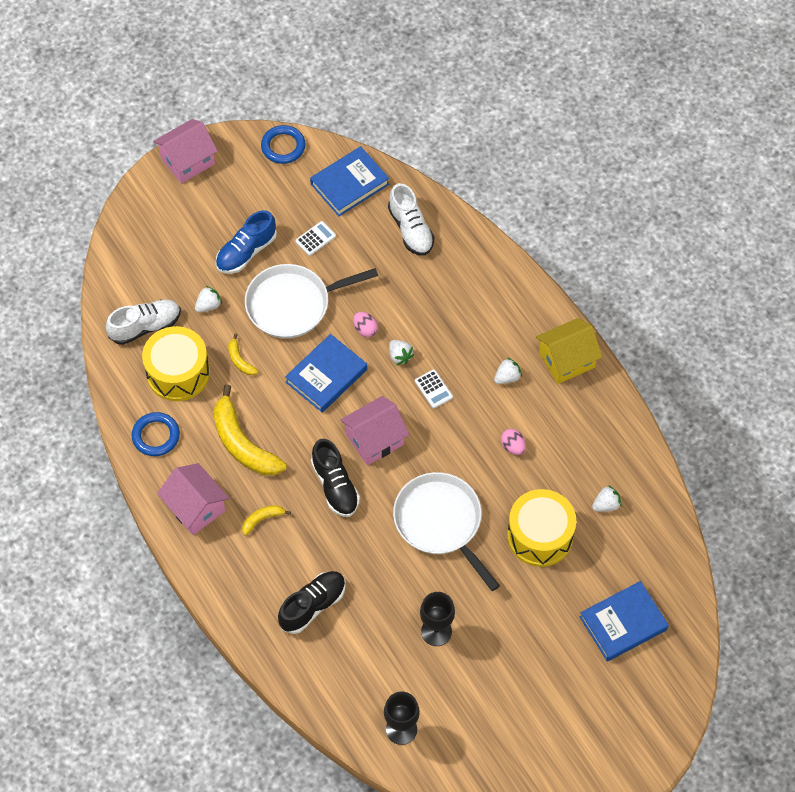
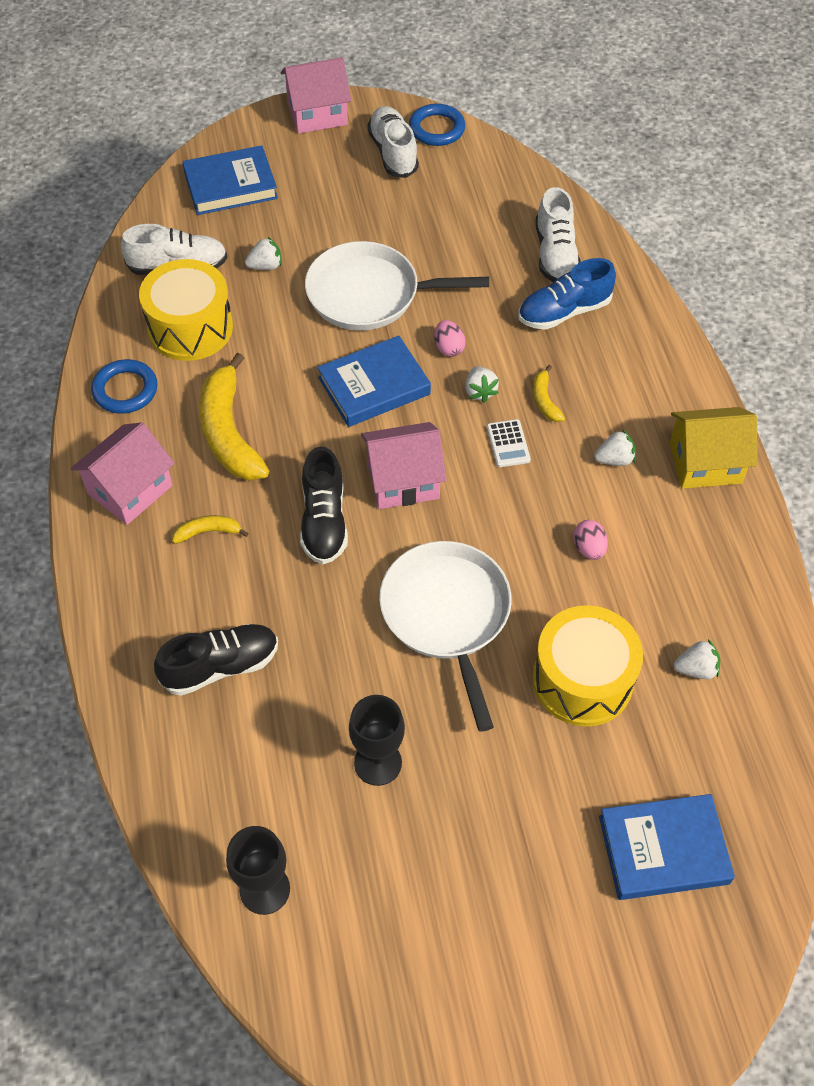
camera: 20 degrees right, 5 degrees down
pink house [157,463,229,535] -> pink house turned 60 degrees clockwise [70,422,175,525]
blue shoe [216,210,277,274] -> blue shoe moved to [518,258,616,330]
yellow banana [228,334,258,375] -> yellow banana moved to [533,365,565,422]
white calculator [295,221,336,256] -> none
blue book [310,146,389,216] -> blue book moved to [183,146,278,215]
none -> white shoe [367,106,419,178]

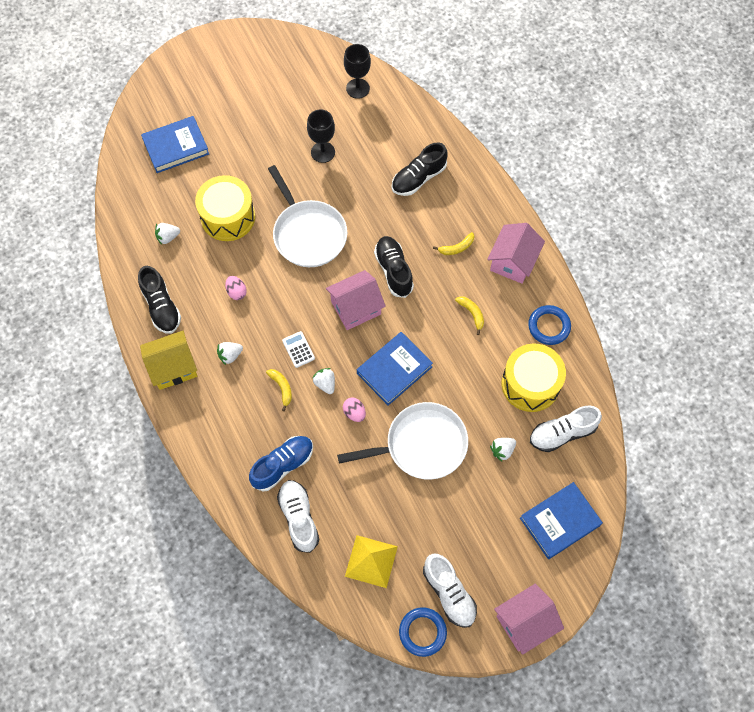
camera: 165 degrees right, 10 degrees up
yellow banana [199,353,270,481] -> yellow banana [455,296,484,335], size x0.46
none -> black shoe [138,266,181,334]
none -> yellow pyramid [345,535,398,588]

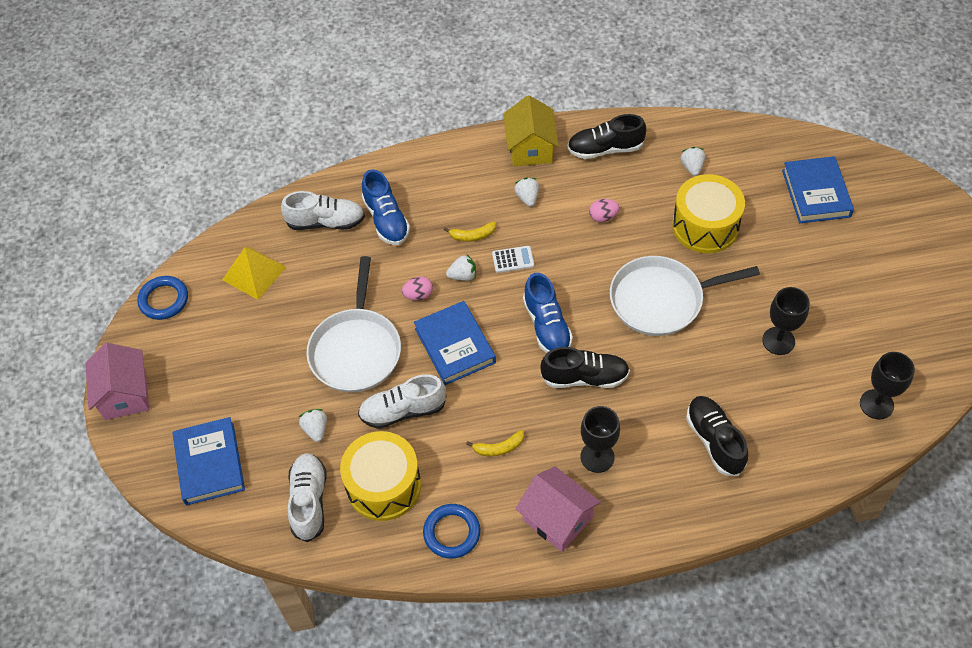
camera: 110 degrees right, 10 degrees down
pink house [326,270,386,330] -> blue shoe [523,273,573,353]
white shoe [423,554,477,628] -> white shoe moved to [358,374,446,429]
yellow banana [433,232,475,255] -> black goblet [580,406,620,473]

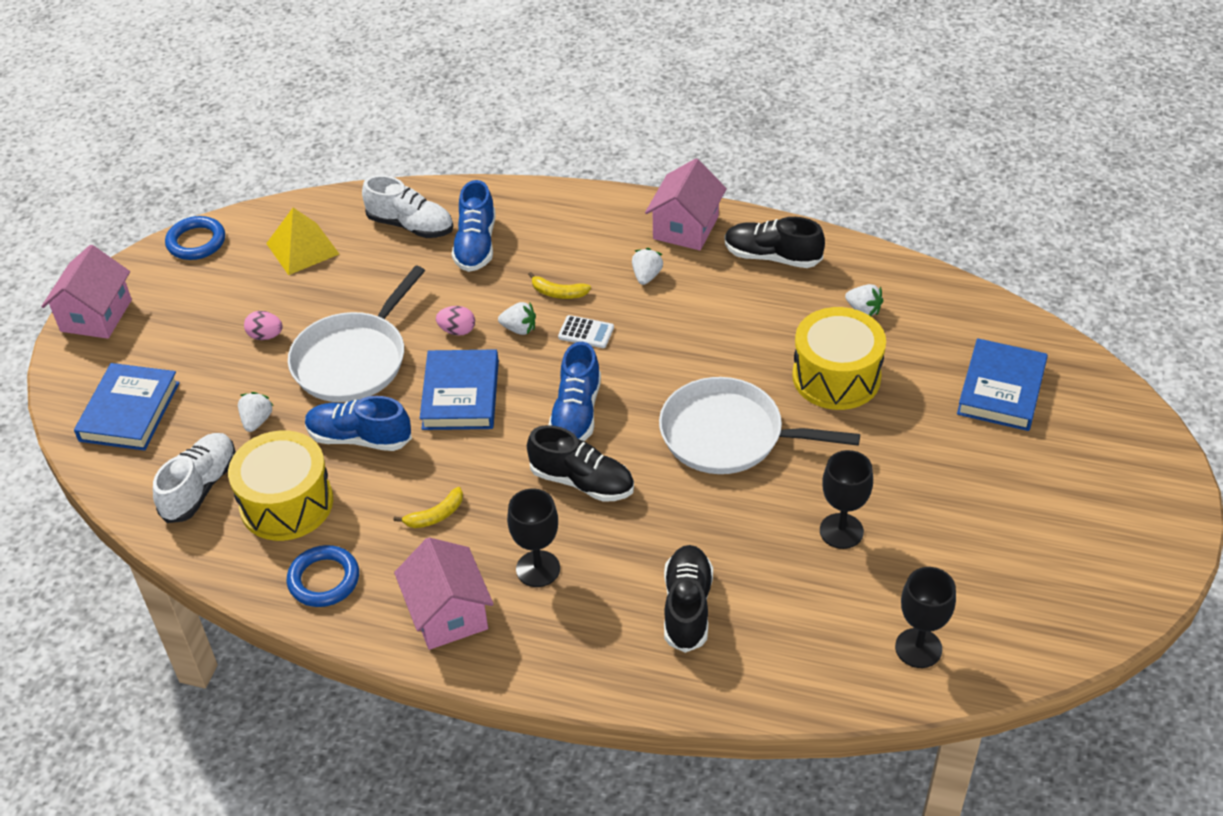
camera: 25 degrees right, 10 degrees down
white shoe [358,374,446,429] -> blue shoe [305,396,412,451]
yellow banana [466,430,524,456] -> yellow banana turned 45 degrees counterclockwise [394,487,463,528]
yellow house [503,95,559,166] -> pink house [645,159,727,250]
pink egg [589,199,619,222] -> pink egg moved to [244,311,283,340]
white strawberry [680,147,705,176] -> white strawberry turned 105 degrees clockwise [845,284,884,316]

